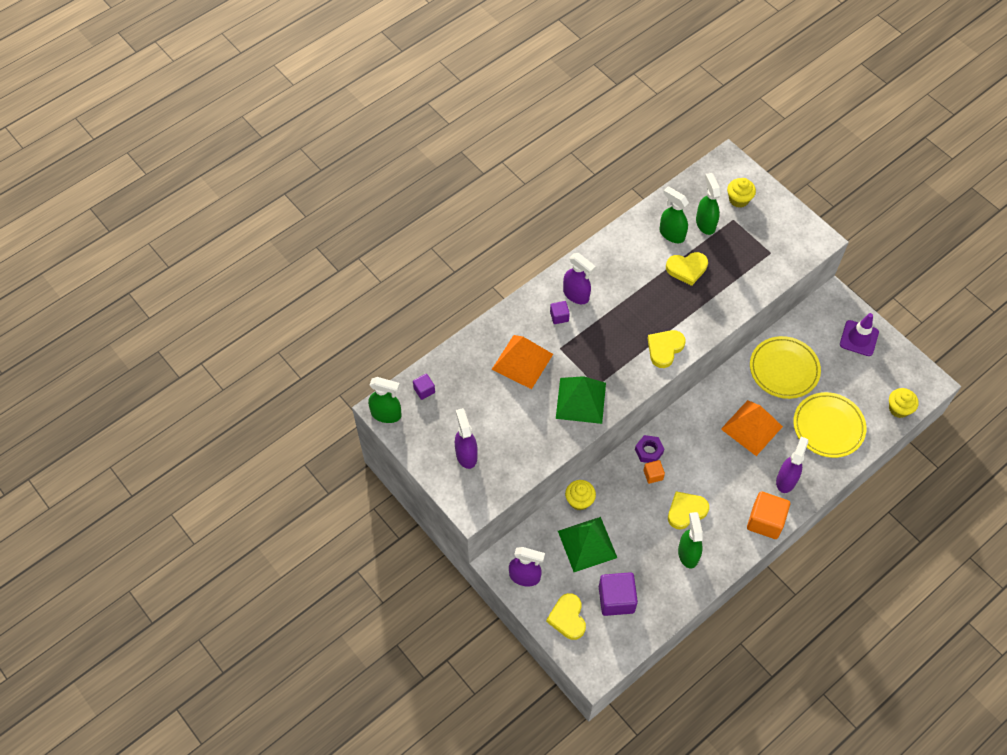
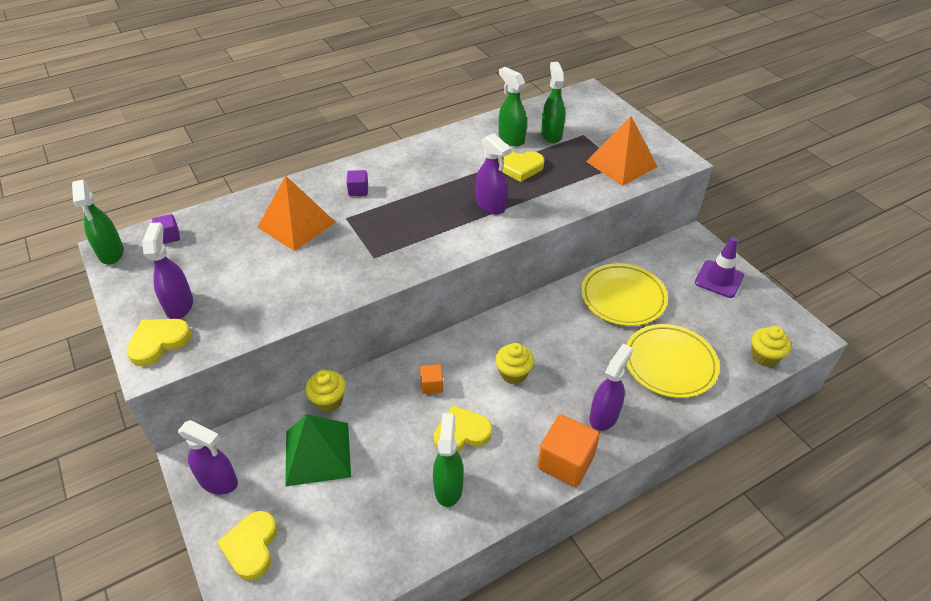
camera: 10 degrees right, 15 degrees down
green spray bottle [368,377,402,423] -> green spray bottle turned 45 degrees clockwise [72,180,124,265]
green pyramid [556,376,606,424] -> none
purple spray bottle [563,253,596,304] -> purple spray bottle moved to [476,133,511,215]
purple cube [599,572,638,616] -> none
purple nut [635,435,664,463] -> none
yellow heart [647,330,686,368] -> yellow heart moved to [126,319,191,366]
orange pyramid [721,400,783,456] -> orange pyramid moved to [586,116,658,186]
yellow cupcake [727,178,756,208] -> yellow cupcake moved to [495,343,534,384]

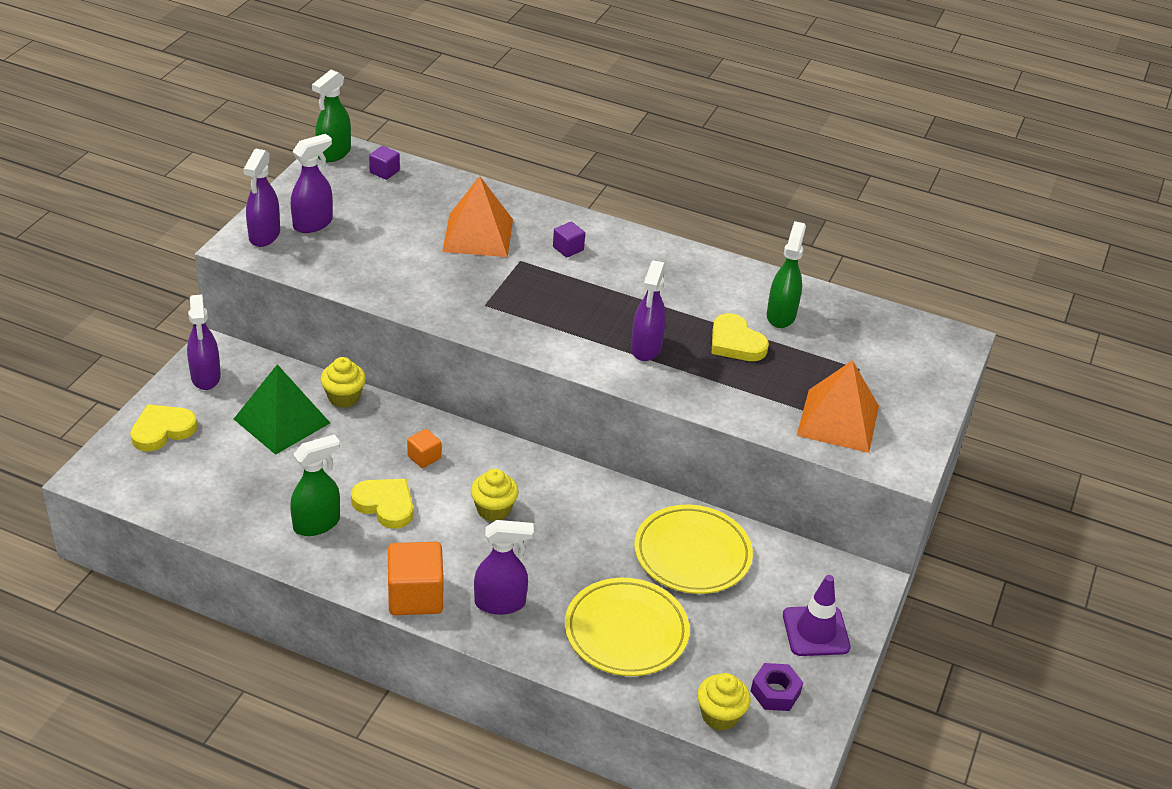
camera: 50 degrees right, 5 degrees down
yellow heart [126,319,191,366] -> purple spray bottle [244,149,280,247]
green spray bottle [541,62,565,143] -> none
none -> purple nut [751,663,803,711]

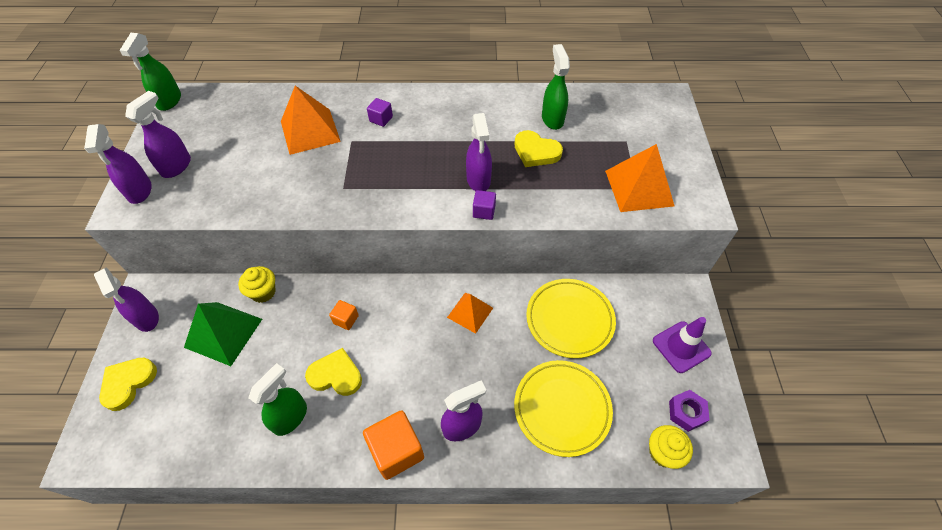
camera: 20 degrees left, 15 degrees up
purple cube [369,146,400,180] -> purple cube moved to [473,190,496,220]
yellow cupcake [471,469,519,521] -> none
none -> orange pyramid [447,293,493,334]

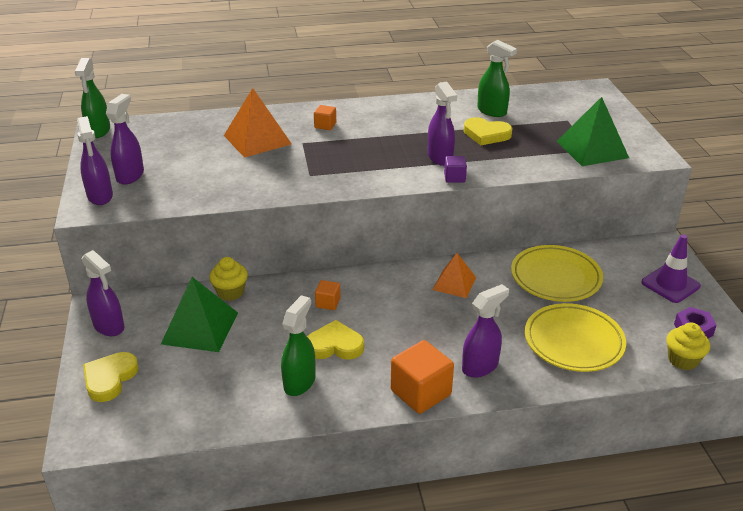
camera: 10 degrees left, 20 degrees down
purple cube [367,98,393,127] -> orange cube [314,105,336,130]
green spray bottle [542,44,570,130] -> green spray bottle turned 150 degrees clockwise [477,40,517,117]
orange pyramid [605,144,674,212] -> green pyramid [557,97,629,166]

